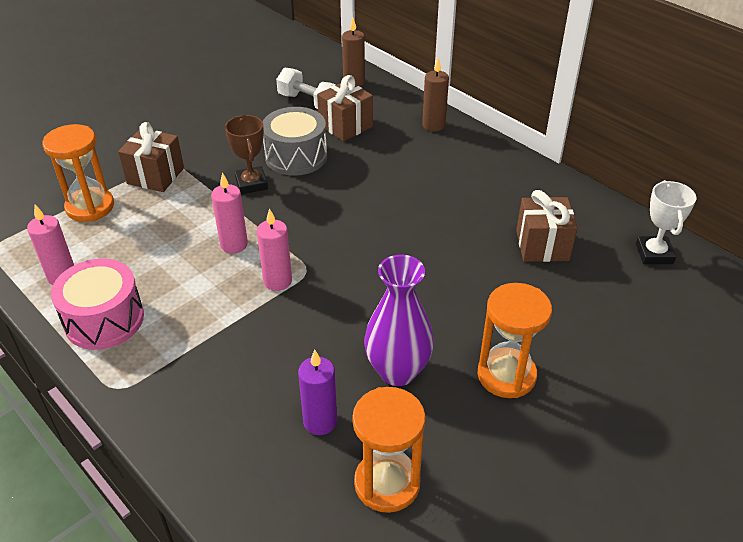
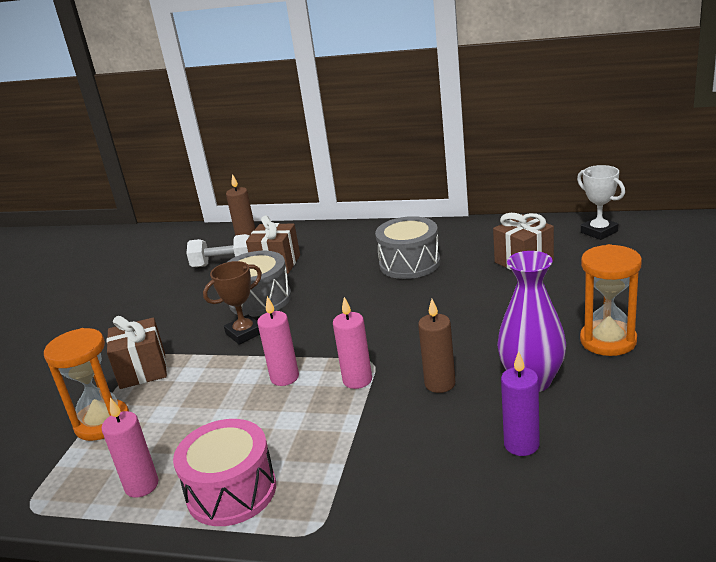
camera: 30 degrees left, 15 degrees down
brown trophy [225,115,268,194] -> brown trophy turned 75 degrees counterclockwise [203,261,262,345]
orange hourglass [352,387,426,513] -> none
brown candle [422,58,449,132] -> brown candle moved to [418,299,455,393]
none -> grey drum [375,216,440,279]

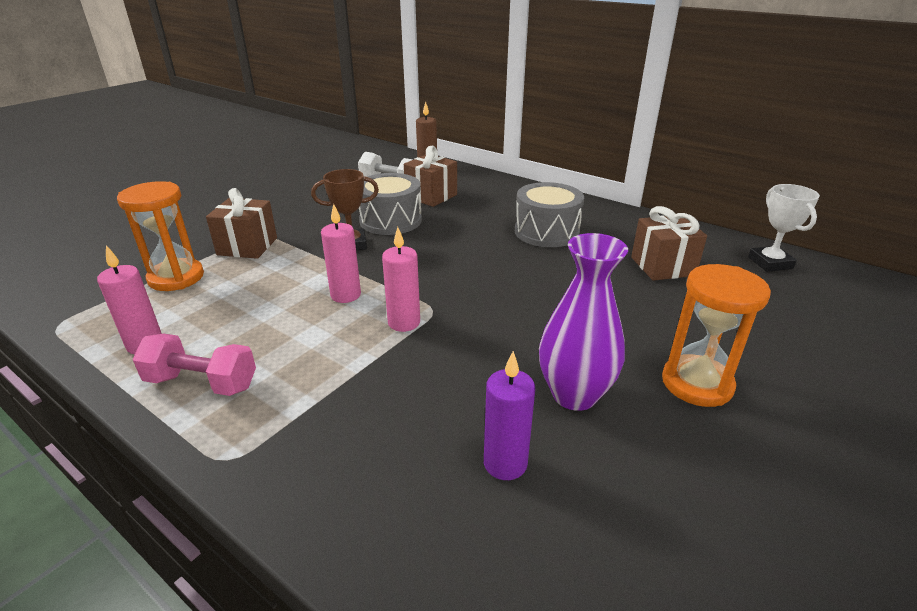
camera: 20 degrees right, 5 degrees up
pink drum [173,419,276,526] -> pink dumbbell [133,334,256,396]
brown candle [418,299,455,393] -> none

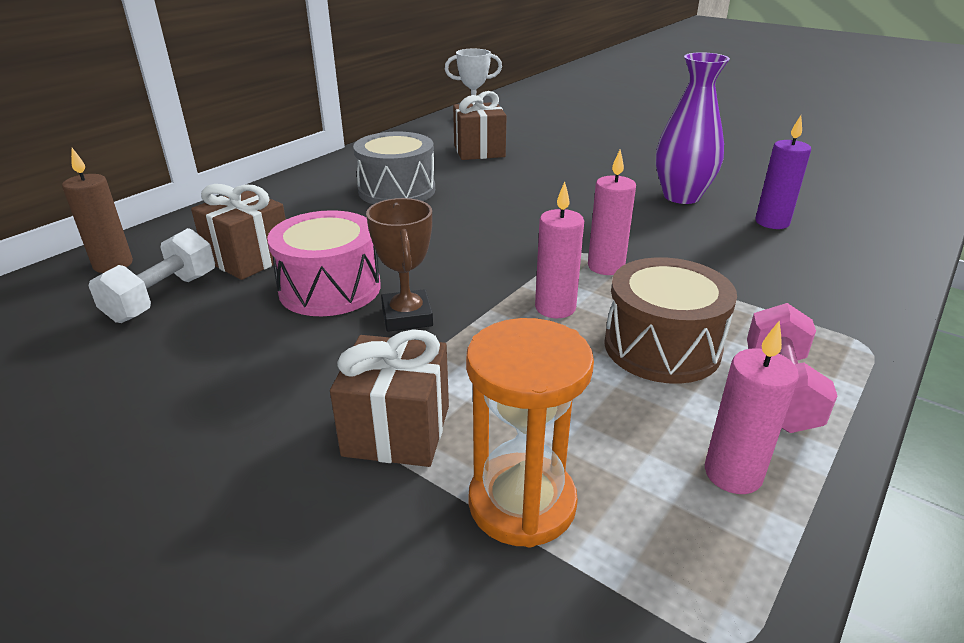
camera: 90 degrees left, 0 degrees up
grey drum [359,173,422,235] -> pink drum [267,210,381,316]
orange hourglass [662,264,771,407] -> none
none -> brown drum [604,257,737,384]

